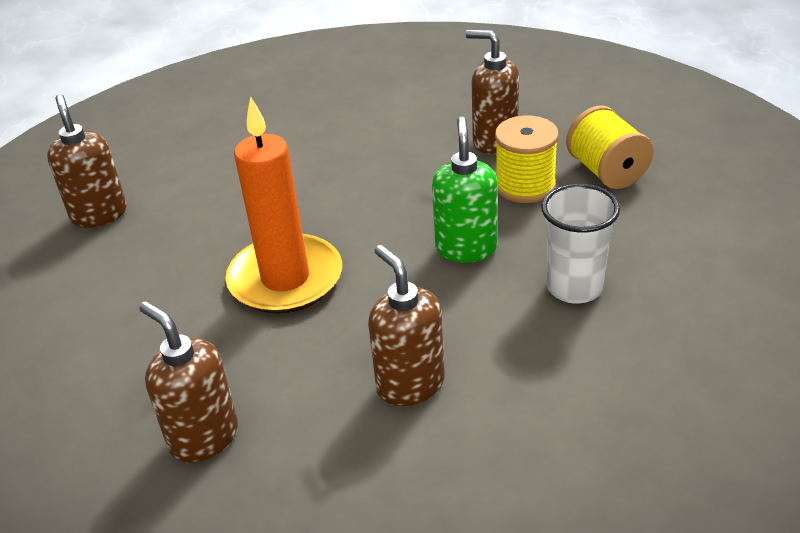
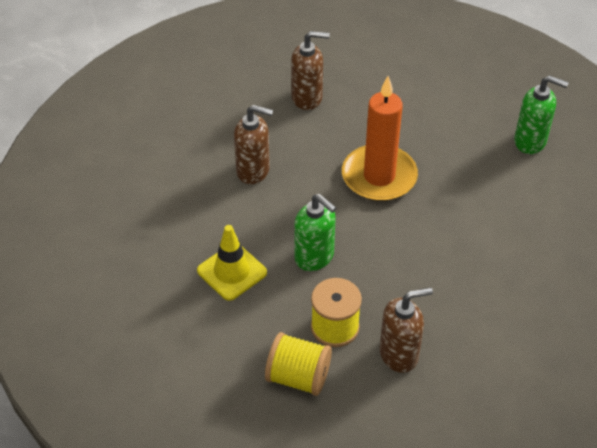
camera: 130 degrees right, 10 degrees up
brown soap dispenser [47,94,127,228] -> green soap dispenser [514,75,569,154]
white cup [541,184,620,304] -> yellow traffic cone [197,225,267,301]

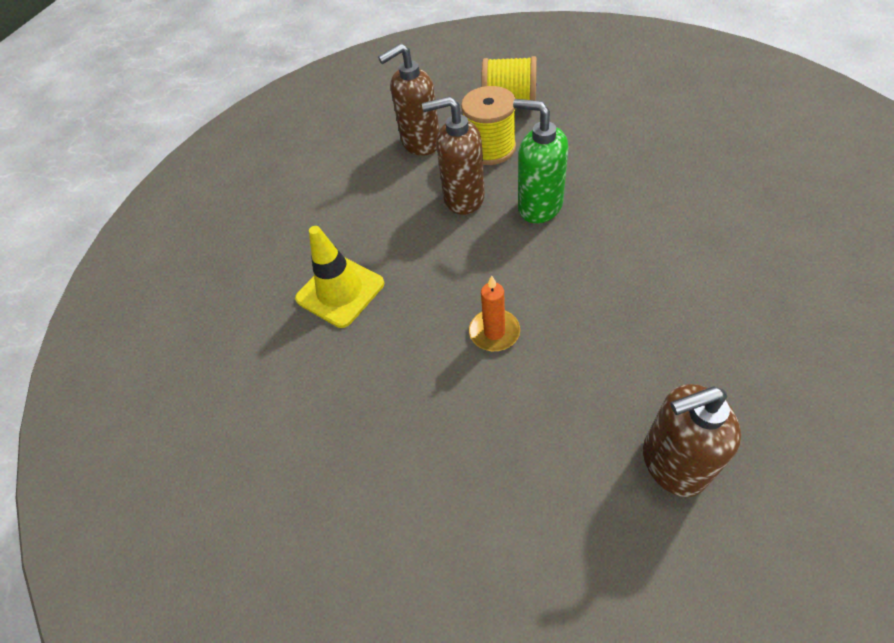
camera: 175 degrees right, 5 degrees up
yellow traffic cone [197,225,267,301] -> yellow traffic cone moved to [295,226,384,328]
brown soap dispenser [234,105,273,184] -> brown soap dispenser moved to [422,96,485,215]
orange candle [342,76,418,201] -> orange candle [469,275,520,351], size x0.45
green soap dispenser [514,75,569,154] -> none

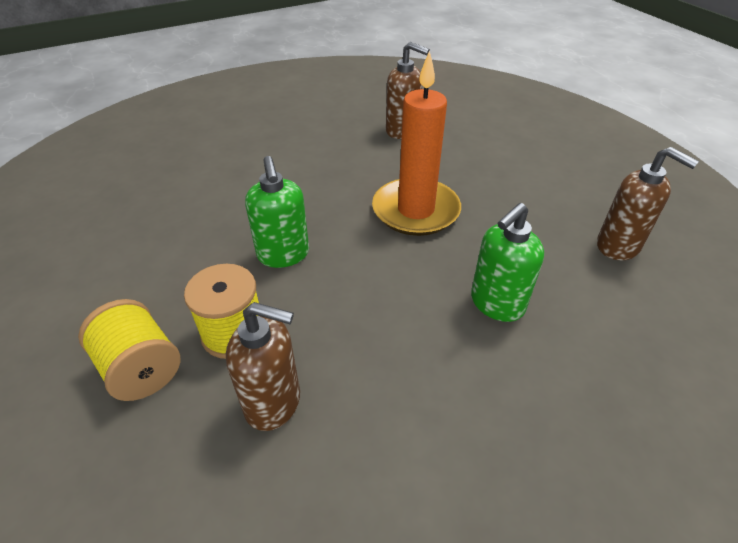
camera: 145 degrees left, 10 degrees down
yellow traffic cone [295,226,384,328] -> green soap dispenser [471,203,544,322]
brown soap dispenser [422,96,485,215] -> brown soap dispenser moved to [597,147,699,260]
orange candle [469,275,520,351] -> orange candle [372,50,461,236], size x2.23

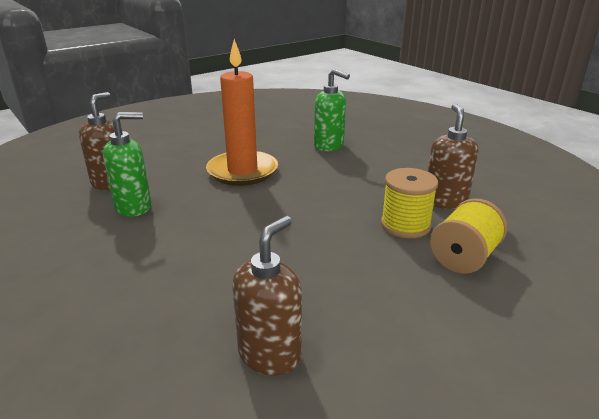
camera: 100 degrees left, 15 degrees down
green soap dispenser [245,156,309,268] -> green soap dispenser moved to [103,112,151,217]
brown soap dispenser [597,147,699,260] -> brown soap dispenser moved to [232,216,302,376]

